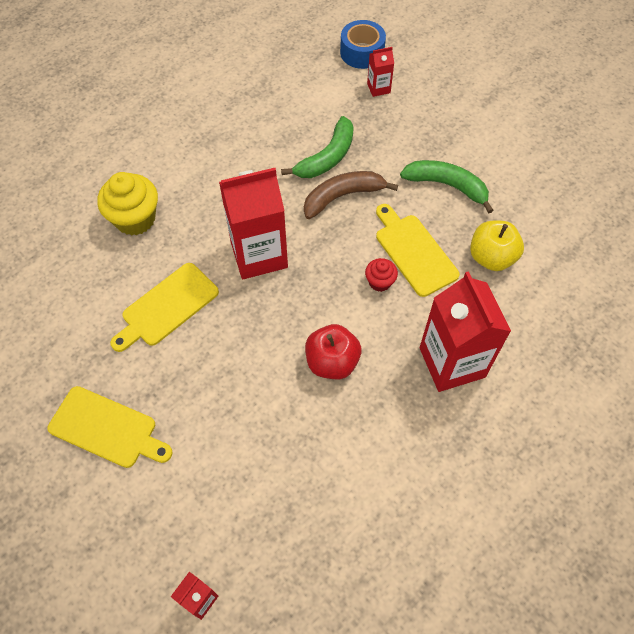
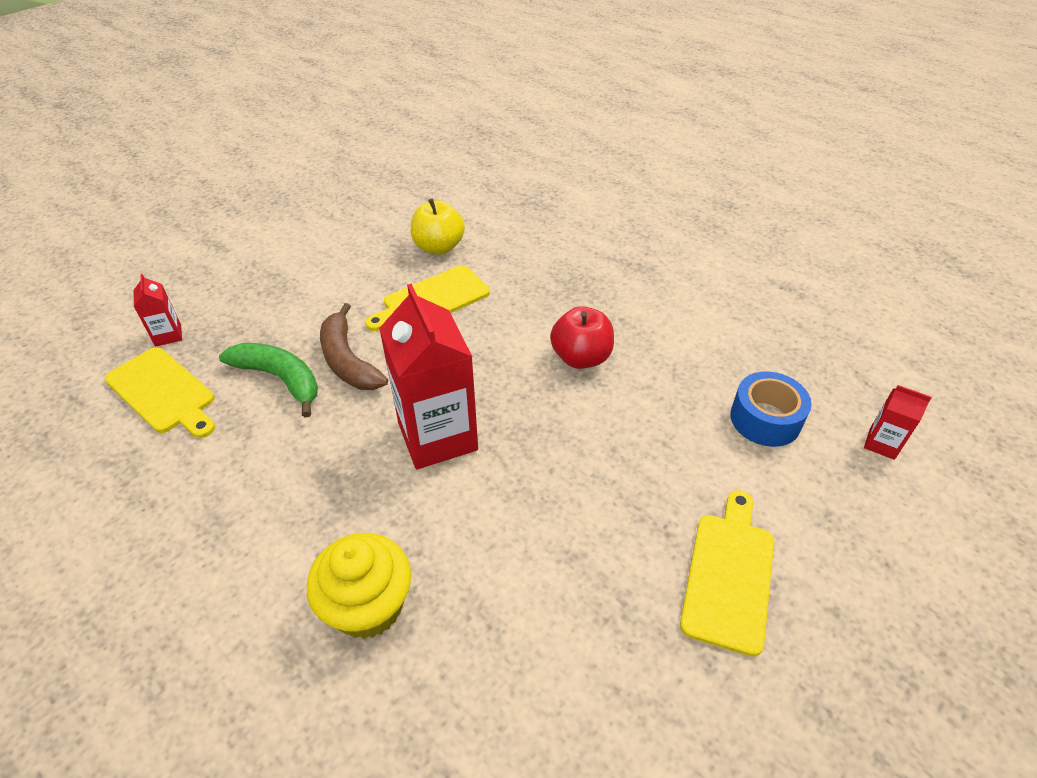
camera: 95 degrees left, 15 degrees down
yellow cutting board [110,263,219,352] -> yellow cutting board moved to [105,347,215,438]
blue tape [340,20,386,69] -> blue tape moved to [730,371,812,447]
red cupcake [365,258,398,292] -> none
green banana [400,160,494,213] -> none
red carton [420,271,511,392] -> none

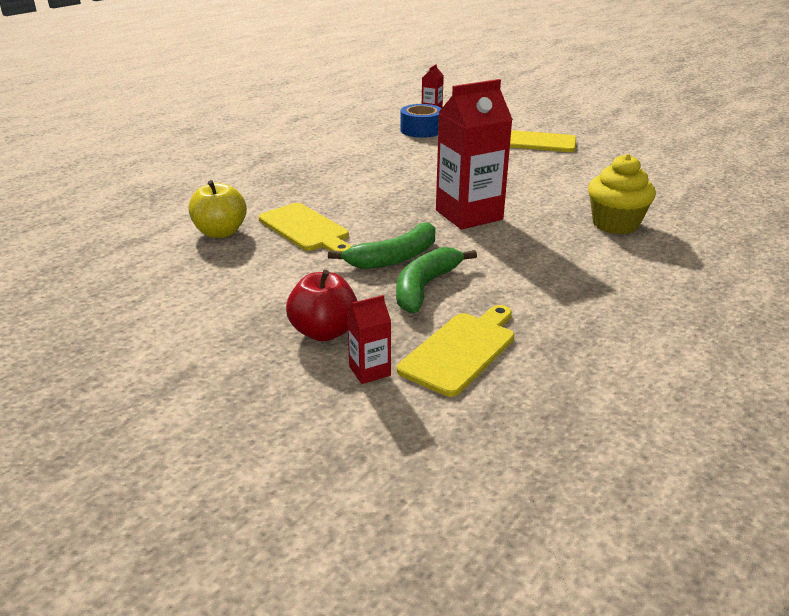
camera: 95 degrees left, 15 degrees down
brown banana [320,303,388,390] -> green banana [328,222,435,269]
red apple [550,306,614,369] -> red apple moved to [286,270,357,341]

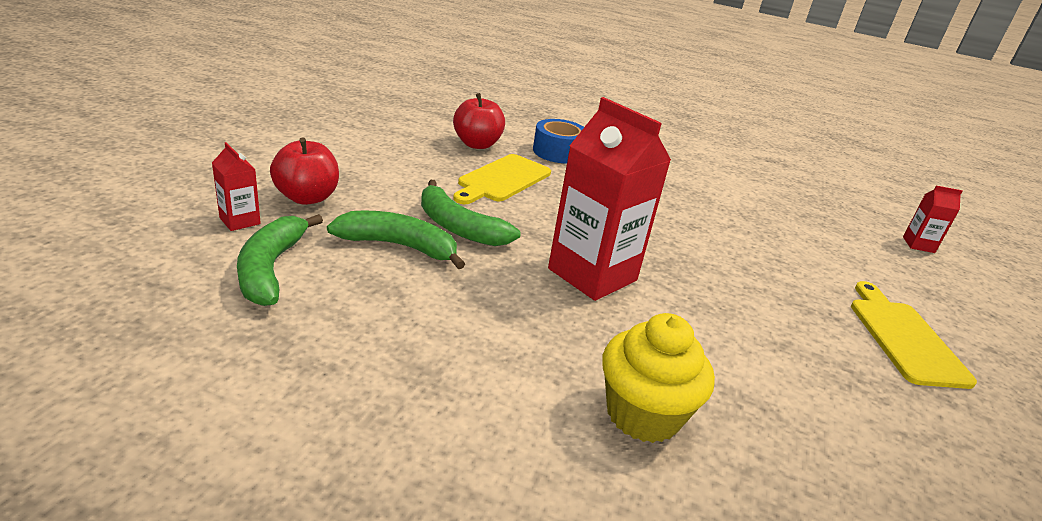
camera: 70 degrees right, 0 degrees up
yellow apple [188,180,247,238] -> red apple [453,93,505,149]
yellow cutting board [397,305,514,397] -> green banana [237,214,323,306]
blue tape [400,104,442,138] -> blue tape moved to [533,119,584,163]

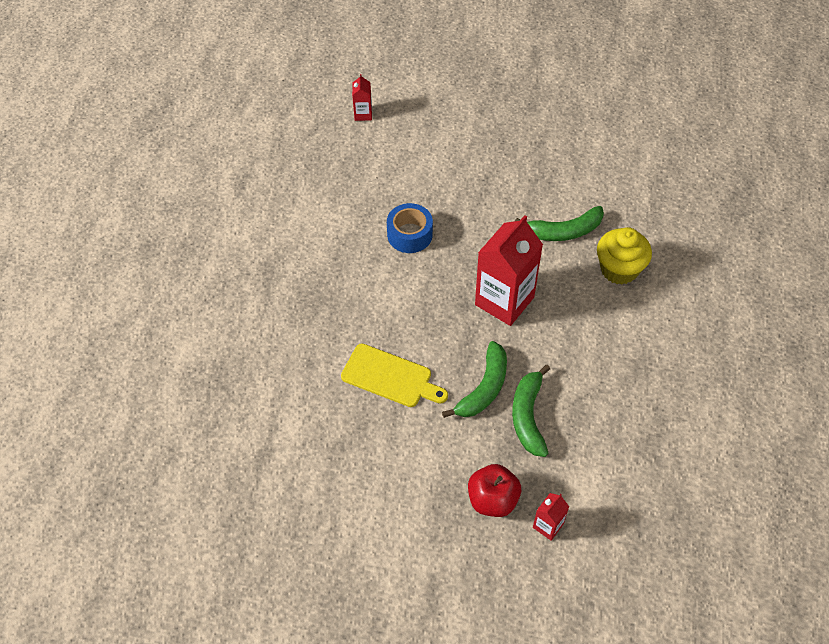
camera: 95 degrees left, 25 degrees up
green banana [237,214,323,306] -> green banana moved to [515,206,604,241]
red apple [453,93,505,149] -> none
blue tape [533,119,584,163] -> blue tape moved to [387,203,433,253]
yellow cutting board [851,281,977,389] -> none

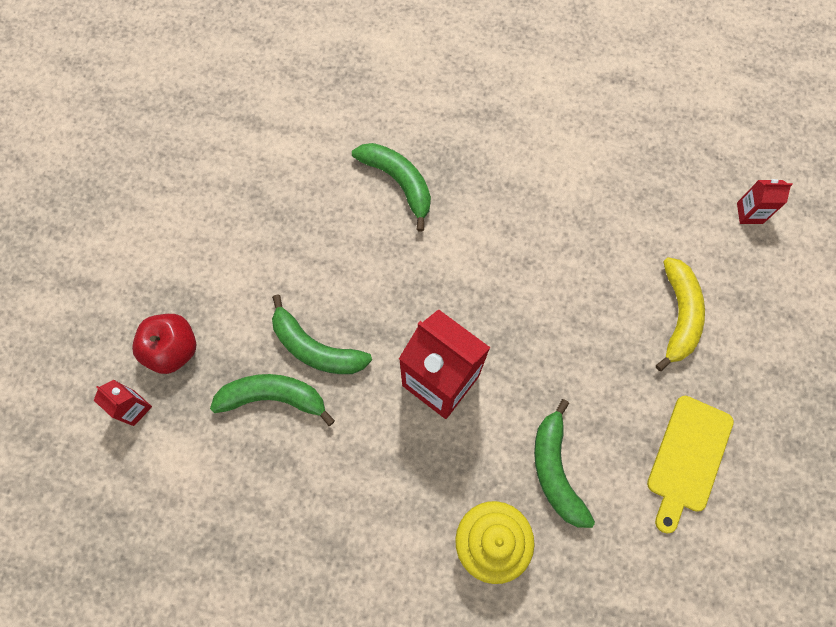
camera: 90 degrees right, 15 degrees up
yellow cutting board [341,344,448,407] -> yellow cutting board moved to [647,396,734,533]
blue tape [387,203,433,253] -> none
none -> green banana [352,143,431,232]
none -> yellow banana [656,257,705,372]

